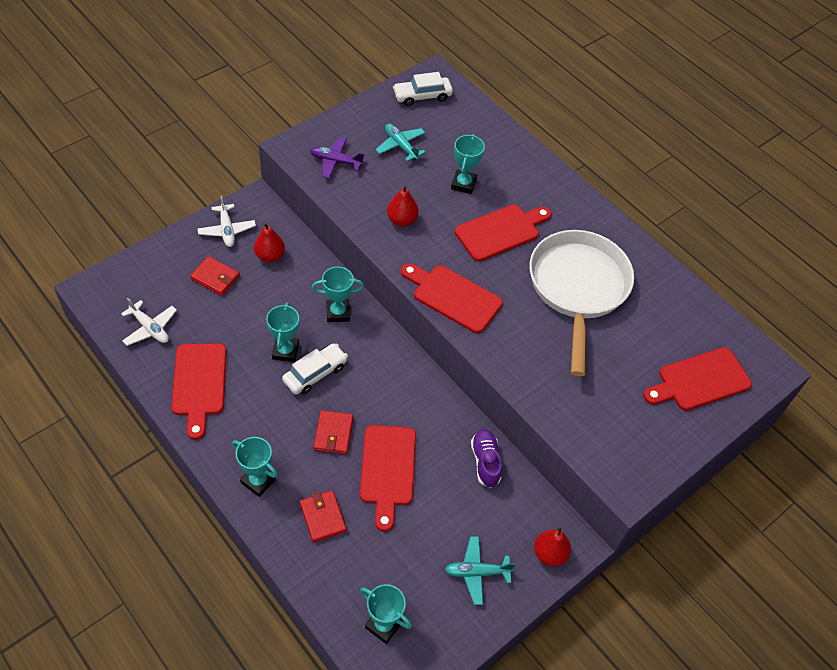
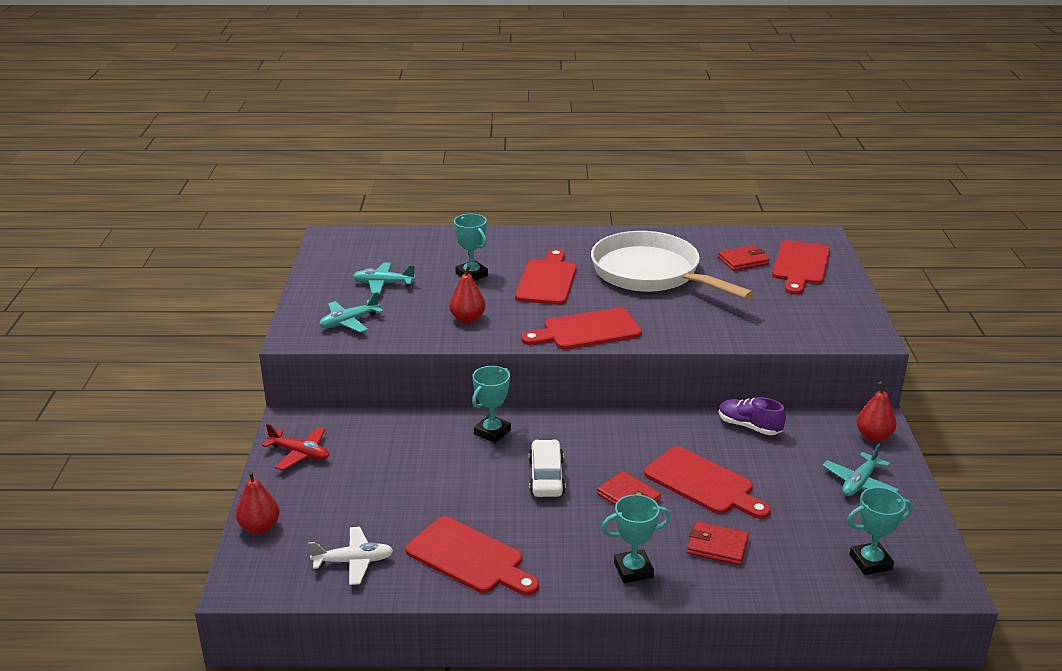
camera: 45 degrees left, 25 degrees down
red wallet [190,256,240,296] -> red wallet moved to [718,245,770,271]
white plane [198,196,256,247] -> red plane [262,424,329,470]
red pear [254,222,285,262] -> red pear moved to [236,471,280,534]
turquoise trophy [266,302,299,362] -> none
purple plane [310,137,365,178] -> turquoise plane [319,292,383,333]
white car [393,72,453,106] -> none

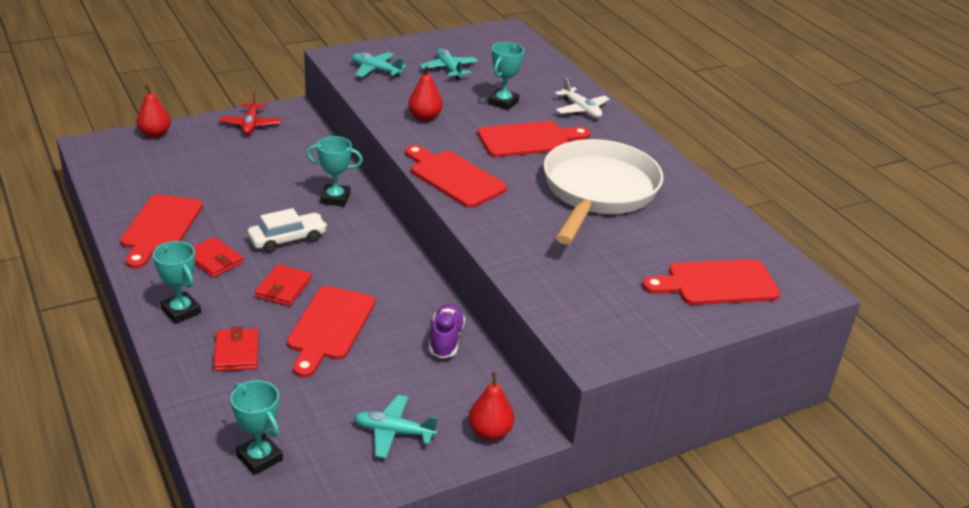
camera: 60 degrees right, 5 degrees up
white plane [308,527,393,585] -> white plane moved to [555,77,609,118]
red wallet [718,245,770,271] -> red wallet moved to [193,237,244,278]

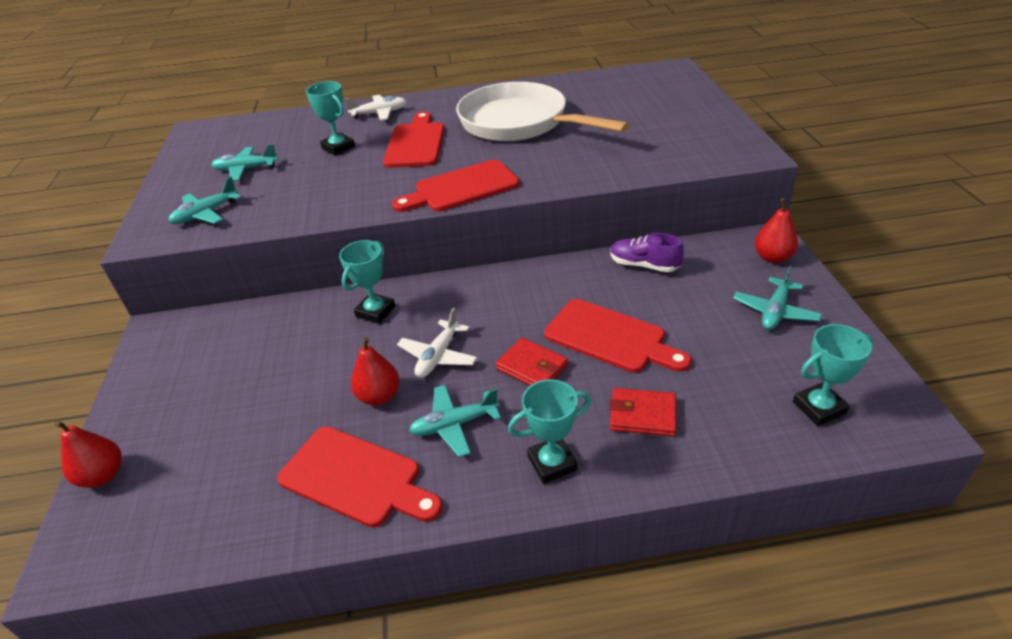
camera: 65 degrees left, 5 degrees up
red wallet [193,237,244,278] -> turquoise plane [409,385,501,457]
red plane [219,92,281,135] -> none
white car [248,208,327,253] -> white plane [397,308,477,378]
red pear [408,65,443,121] -> red pear moved to [351,337,400,405]
red cutting board [642,259,780,305] -> none

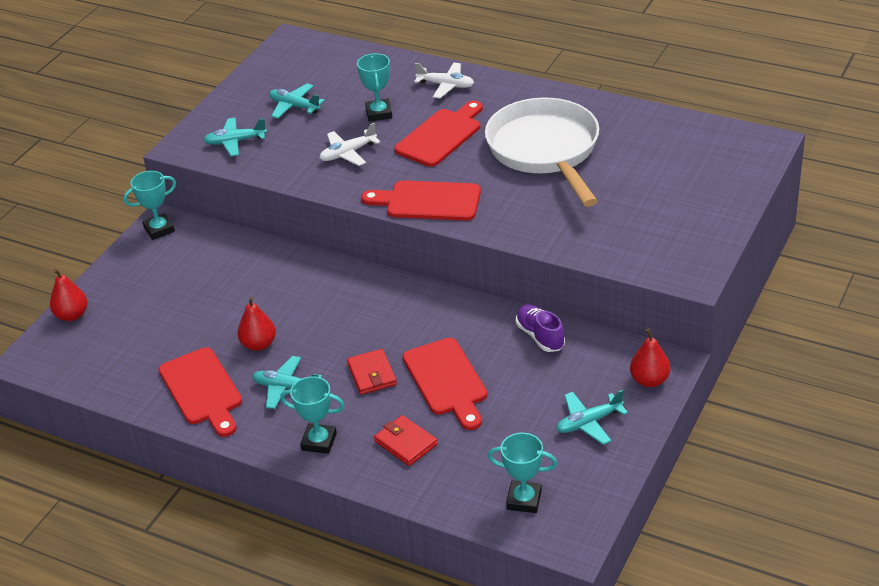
camera: 35 degrees right, 0 degrees up
turquoise trophy [339,240,395,324] -> turquoise trophy moved to [123,171,176,240]
white plane [397,308,477,378] -> white plane moved to [320,123,380,166]

